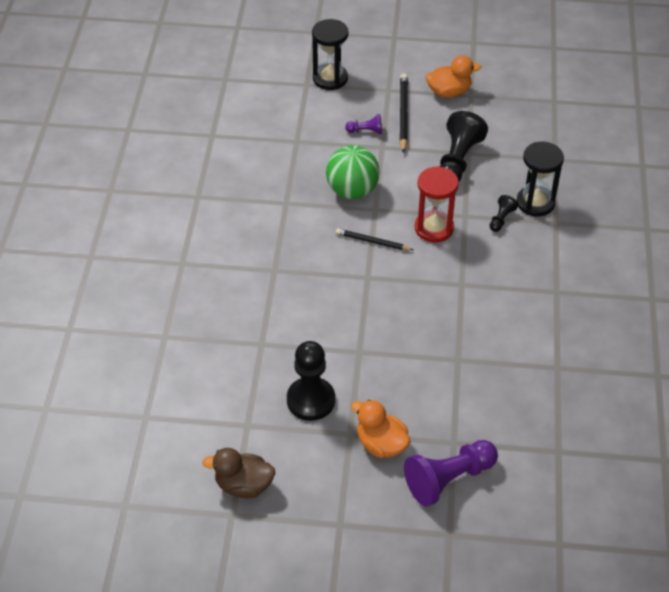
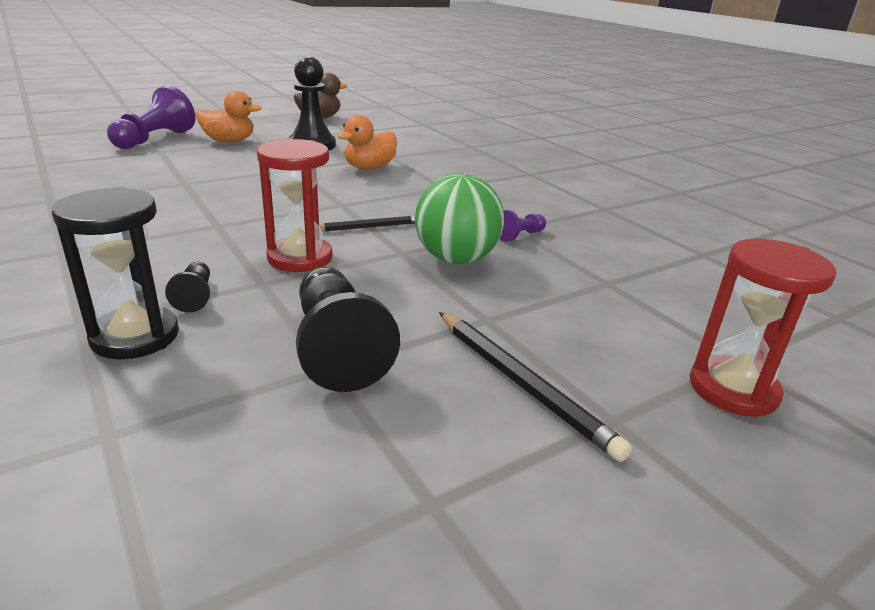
camera: 140 degrees right, 20 degrees down
black hourglass [312,19,349,90] -> red hourglass [690,239,836,417]
purple pawn [345,114,382,134] -> purple pawn moved to [499,210,546,242]
orange duck [426,55,481,98] -> orange duck moved to [338,115,397,170]

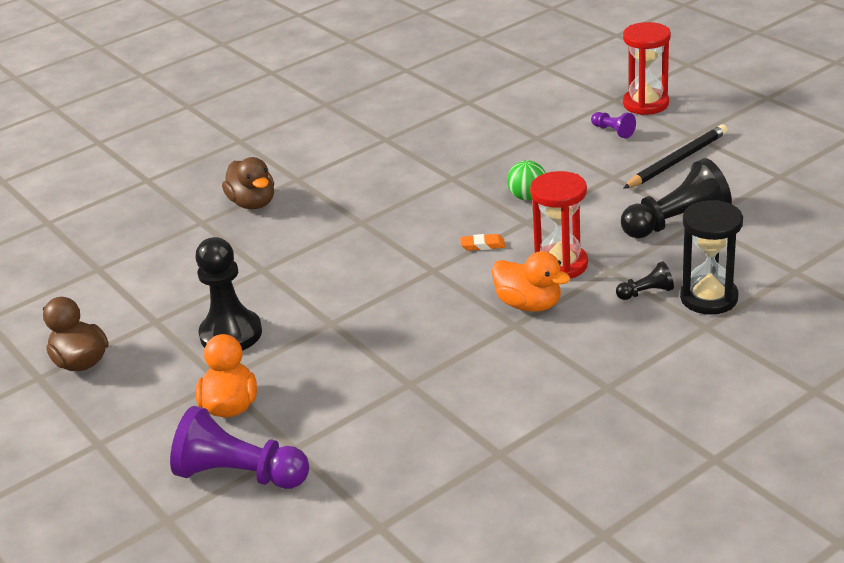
camera: 90 degrees left, 5 degrees up
black pencil [319,215,415,232] -> orange eraser [460,234,505,251]
orange duck [338,115,397,170] -> orange duck moved to [492,251,570,312]
green ball [415,174,504,264] -> green ball [507,160,545,200], size x0.57
purple pawn [499,210,546,242] -> purple pawn moved to [591,112,636,138]
none -> brown duck [222,157,274,209]

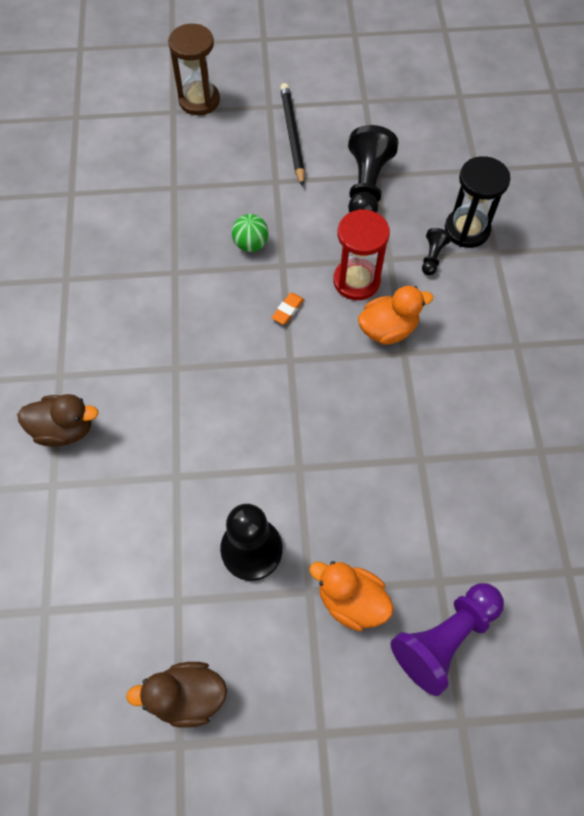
camera: 60 degrees left, 30 degrees up
purple pawn [591,112,636,138] -> none
red hourglass [623,22,671,115] -> brown hourglass [168,24,220,115]

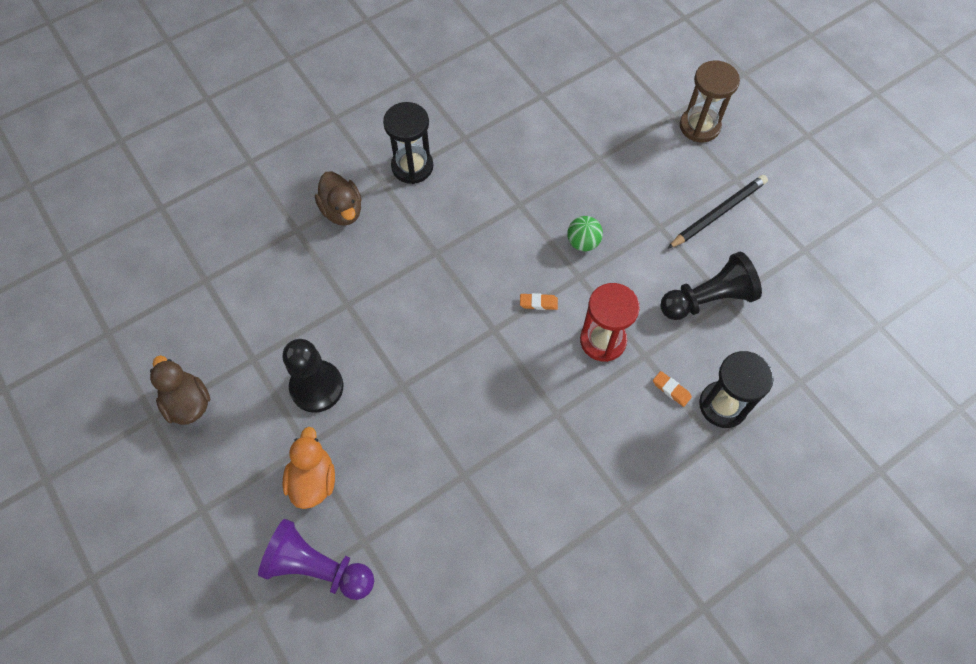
camera: 60 degrees right, 0 degrees up
orange duck [358,286,433,345] -> none
black pawn [422,228,451,276] -> orange eraser [653,371,692,407]
none -> black hourglass [383,102,433,184]

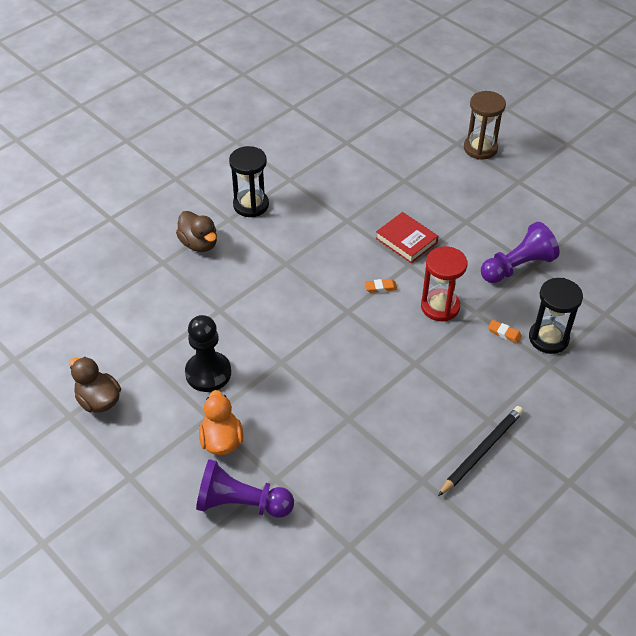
camera: 10 degrees left, 15 degrees down
green ball [567,216,603,251] -> red book [376,212,438,263]
black pawn [660,252,762,320] -> purple pawn [481,222,560,283]
black pencil [667,175,768,249] -> black pencil moved to [438,406,523,496]

